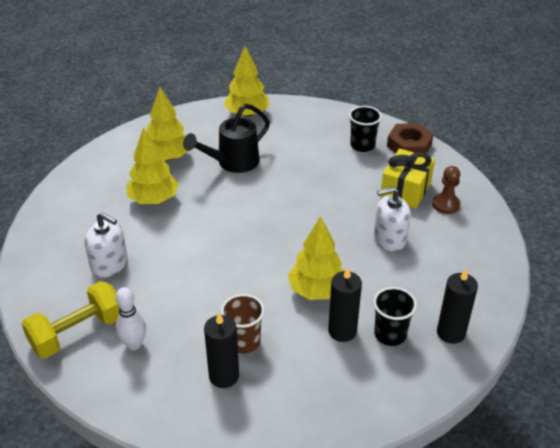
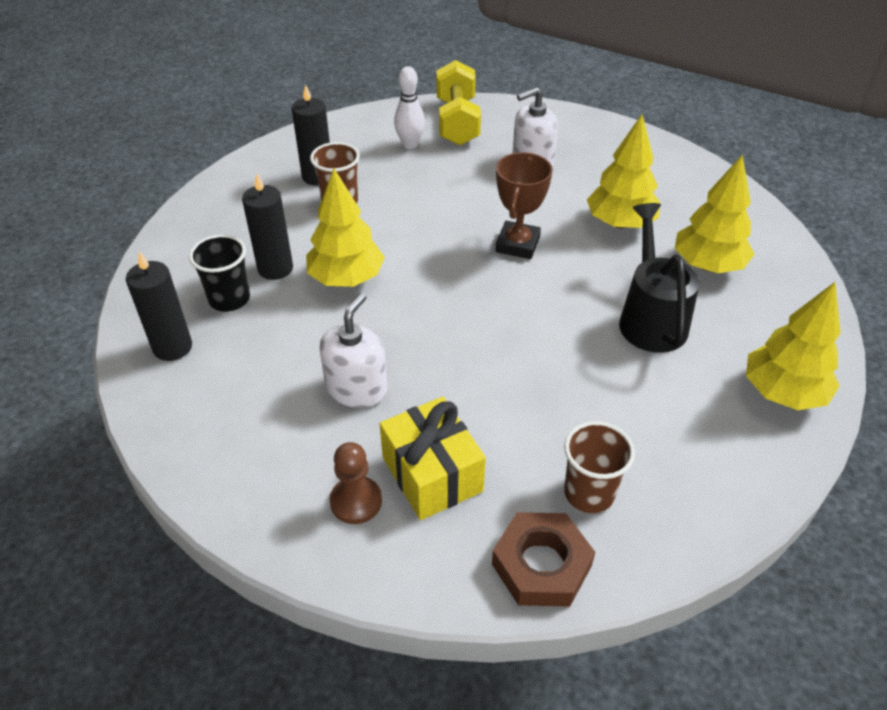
camera: 125 degrees right, 5 degrees up
black cup [349,106,382,152] -> brown cup [564,421,635,513]
none -> brown trophy [495,152,553,259]

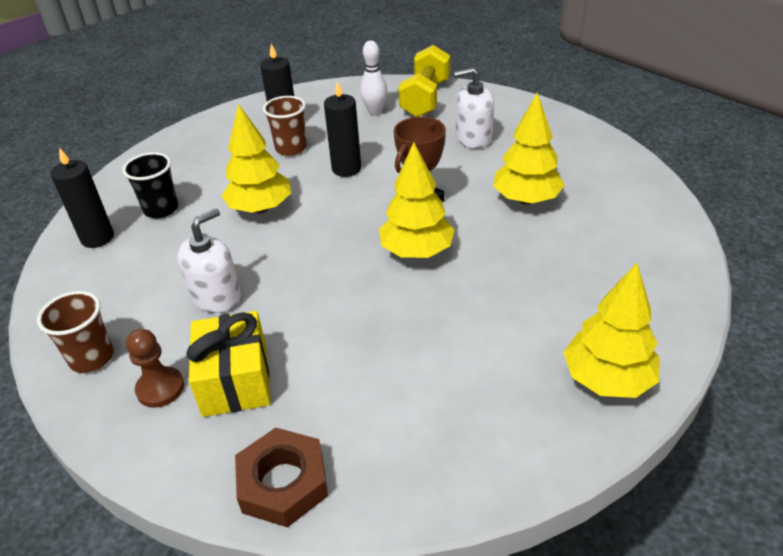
camera: 20 degrees right, 5 degrees down
black candle [242,174,293,280] -> black candle moved to [324,81,361,177]
brown cup [564,421,635,513] -> brown cup moved to [37,291,114,373]
black watering can [619,203,700,353] -> none
yellow tree [675,154,754,273] -> yellow tree moved to [379,142,455,258]

